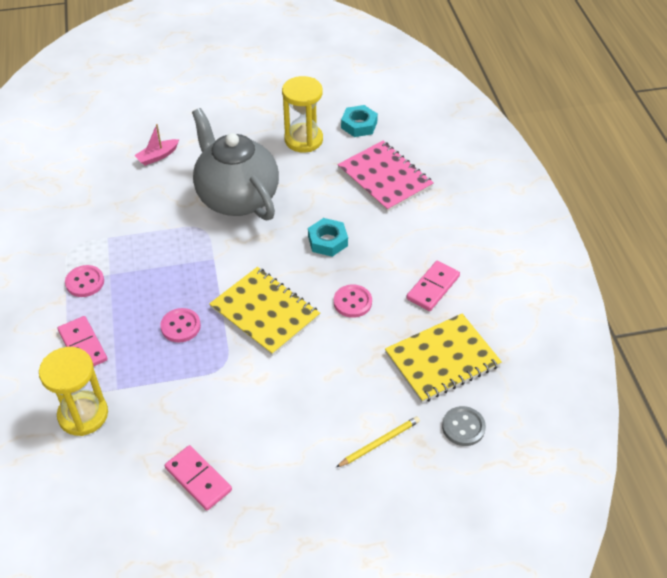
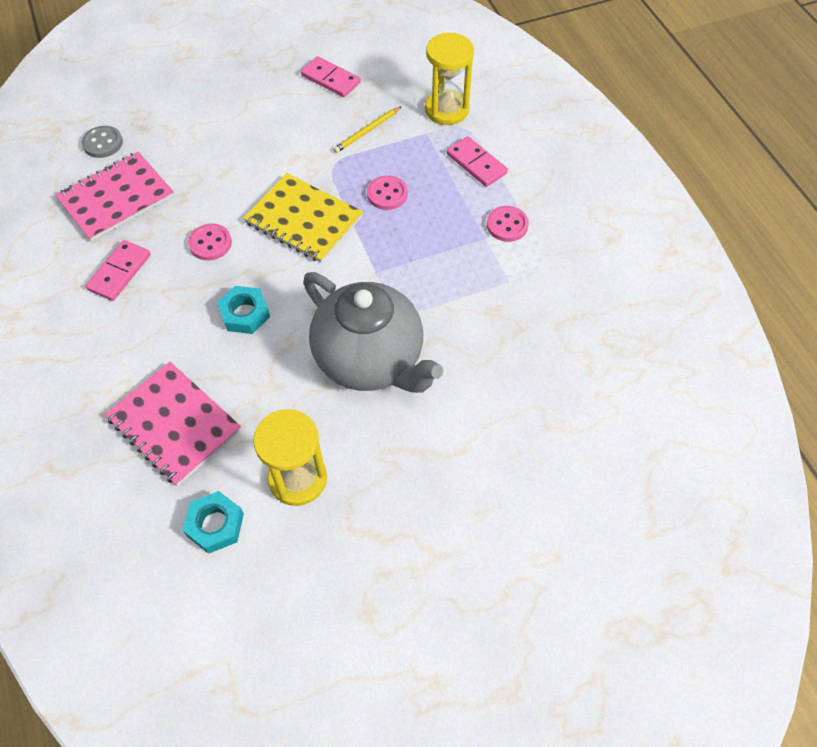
camera: 170 degrees right, 10 degrees up
pink boat [134,124,179,166] -> none
yellow pencil [336,416,420,467] -> yellow pencil moved to [333,106,402,153]
yellow notebook [385,314,502,403] -> pink notebook [55,152,174,241]

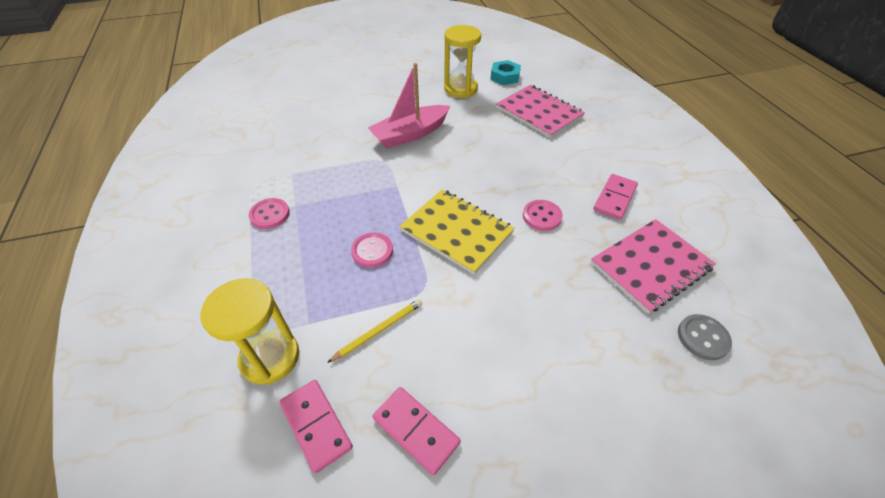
camera: 175 degrees left, 10 degrees down
turquoise nut [217,286,270,334] -> none
grey teapot [303,272,443,393] -> pink boat [368,63,450,149]
pink domino [446,136,508,187] -> pink domino moved to [280,380,353,473]

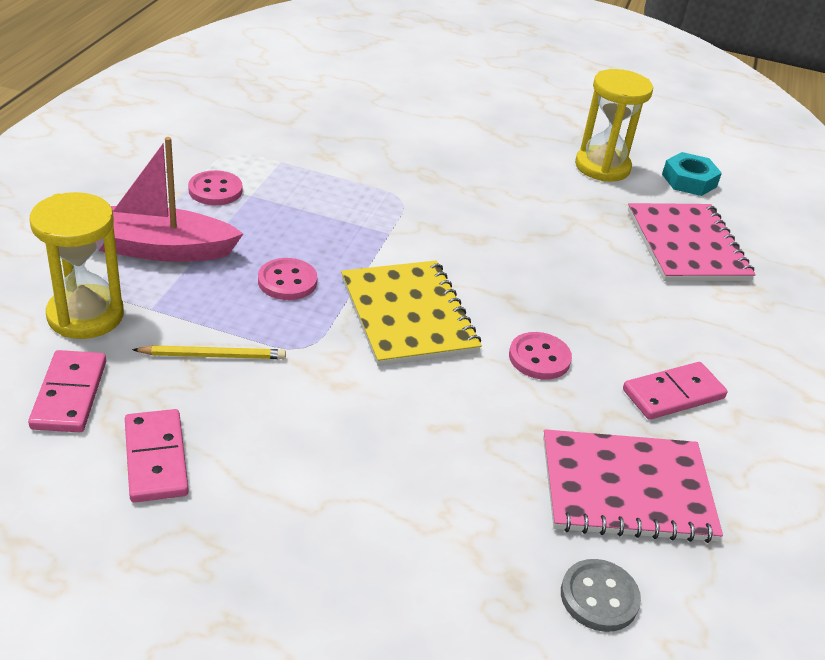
camera: 30 degrees right, 10 degrees down
pink boat [368,63,450,149] -> pink boat moved to [98,137,243,262]

